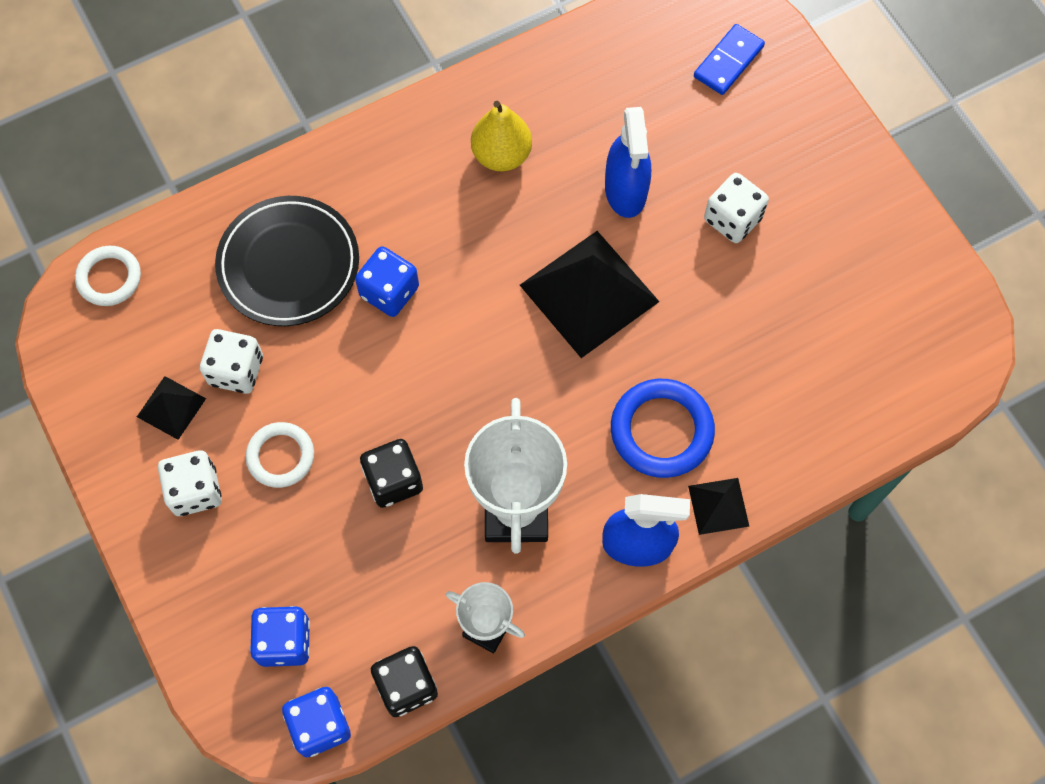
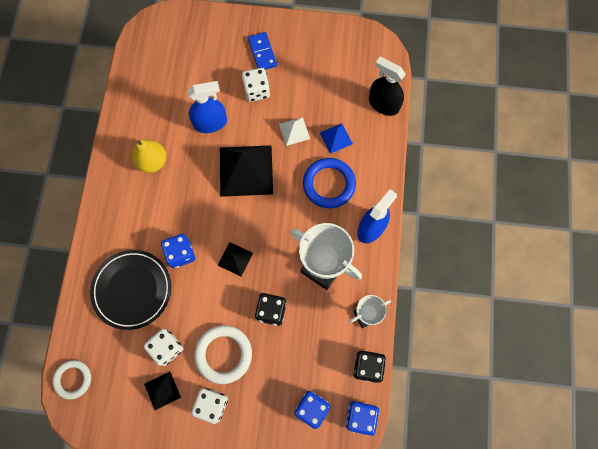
camera: 55 degrees left, 5 degrees up
white ring [246,422,314,488] -> white ring [194,325,252,384], size x1.53
blue spray bottle [605,107,651,218] -> blue spray bottle turned 45 degrees counterclockwise [187,81,227,133]
black pyramid [688,478,750,535] -> black pyramid moved to [218,242,253,276]
blue domino [694,24,765,95] -> blue domino moved to [248,32,277,70]
none -> white pyramid [279,117,310,146]
none -> blue pyramid [320,123,353,154]
none -> black spray bottle [369,57,406,116]

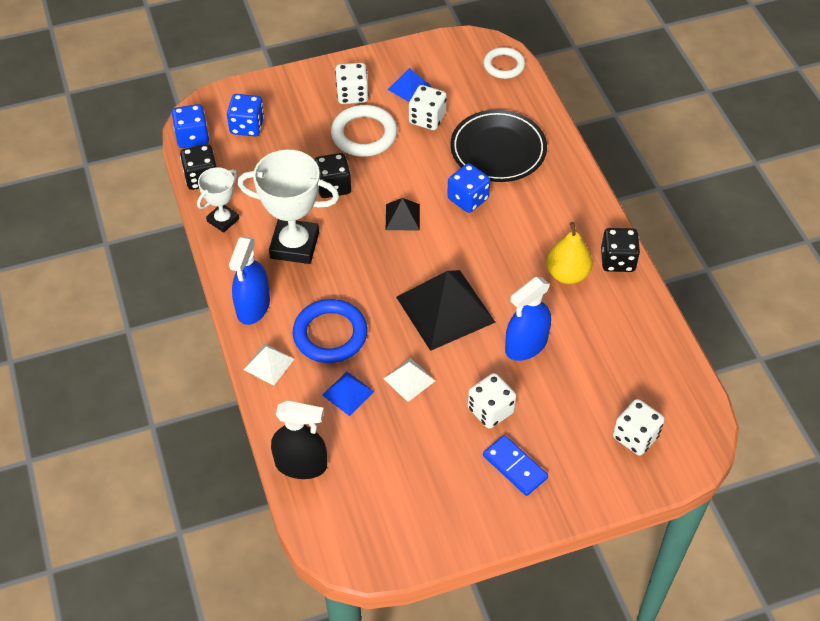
camera: 155 degrees right, 20 degrees down
black pyramid [144,372,181,410] -> blue pyramid [388,68,431,102]
none -> white pyramid [243,344,294,386]
none -> black dice [601,228,640,272]
none -> white dice [613,399,665,455]

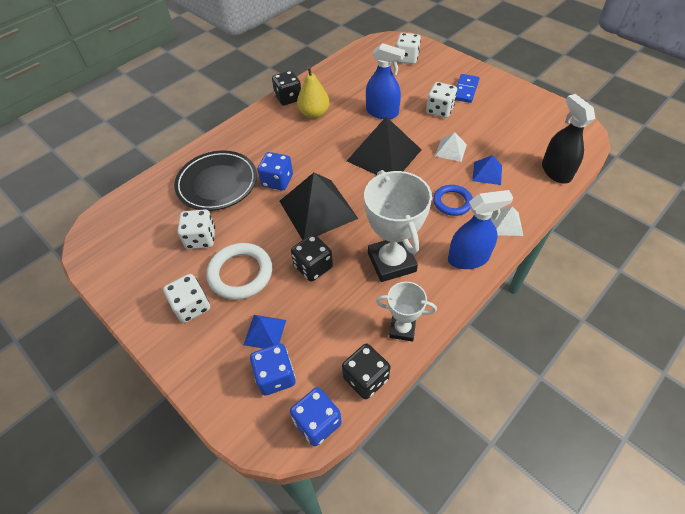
camera: 115 degrees left, 0 degrees up
blue ring [293,299,367,363] -> blue ring [433,185,473,216], size x0.65
black pyramid [386,198,420,230] -> black pyramid [279,172,358,240], size x2.05
blue pyramid [388,68,431,102] -> blue pyramid moved to [244,315,286,349]
white ring [484,47,525,79] -> none

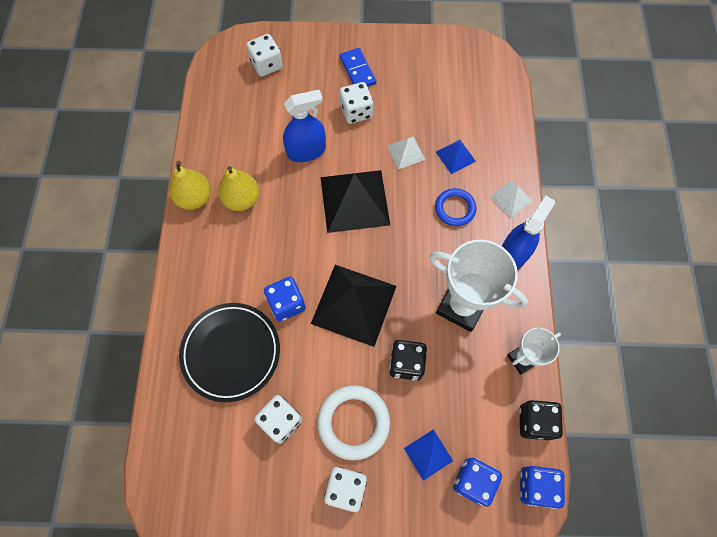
camera: 45 degrees left, 15 degrees up
black dice [272,71,301,106] -> yellow pear [169,161,211,210]
black spray bottle [542,94,595,184] -> none

